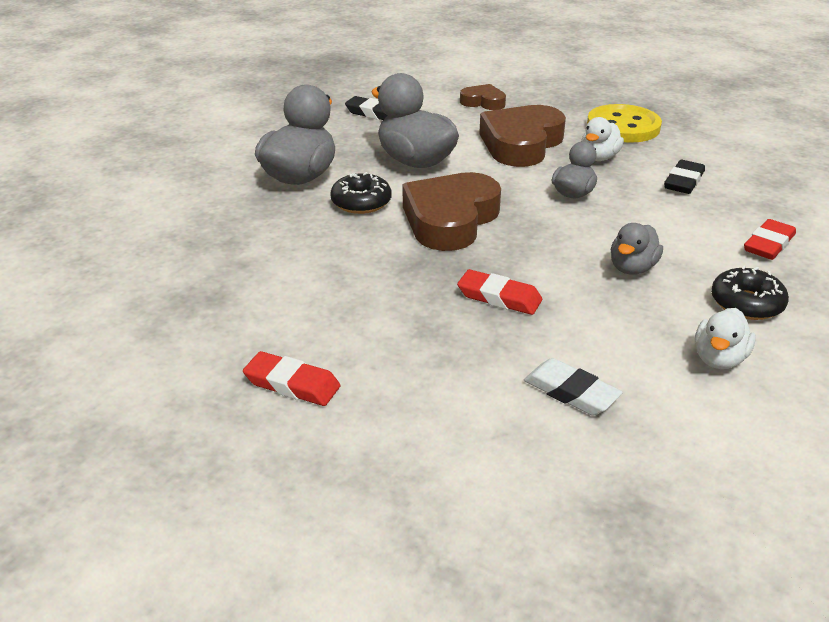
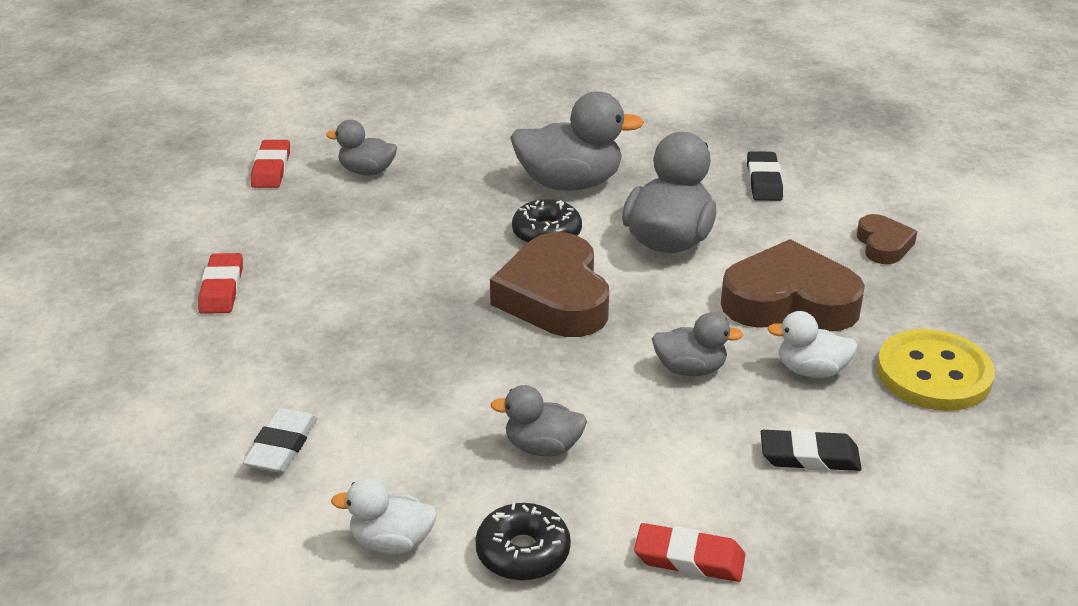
camera: 65 degrees right, 0 degrees up
brown heart [403,172,501,251] -> brown heart turned 105 degrees counterclockwise [490,232,609,337]
red eraser [457,269,542,315] -> red eraser moved to [251,140,290,188]
none -> grey duck [326,120,397,175]

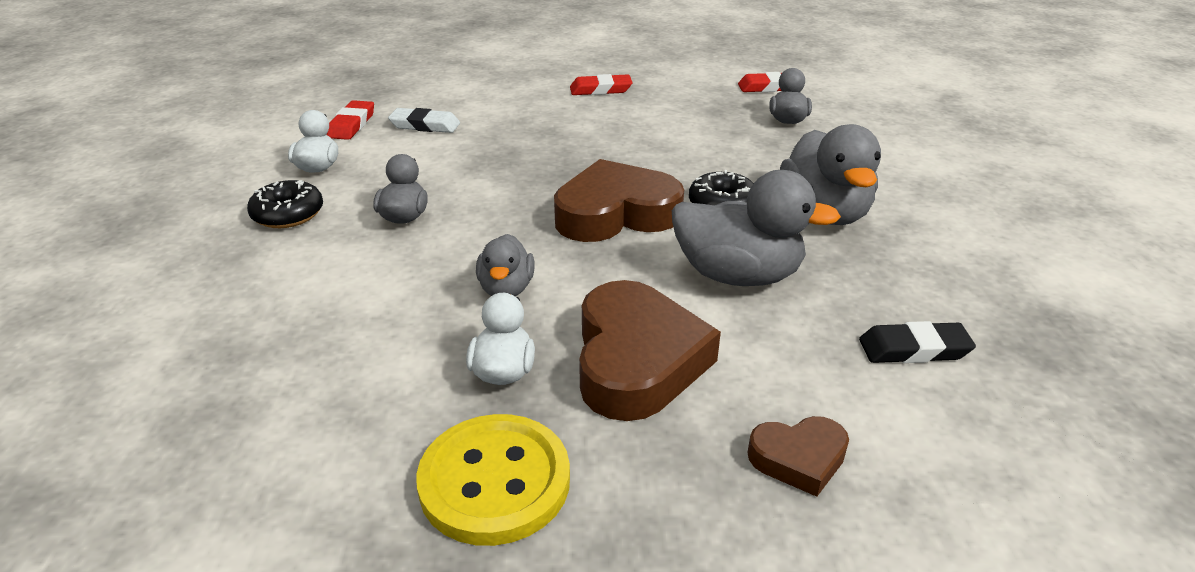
camera: 85 degrees right, 0 degrees up
red eraser [634,523,745,582] -> red eraser moved to [326,100,374,140]
black eraser [761,429,862,471] -> none

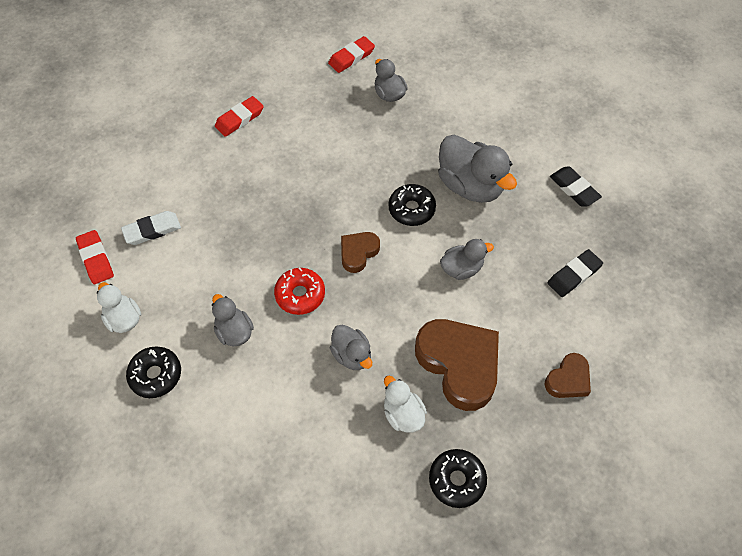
camera: 35 degrees left, 25 degrees up
yellow button [416,414,570,546] -> black donut [429,449,487,508]
brown heart [554,159,684,242] -> brown heart [341,232,380,273], size x0.52
grey duck [672,170,841,286] -> grey duck [440,239,494,280], size x0.56
none -> red donut [274,267,325,315]
none -> black eraser [550,166,602,207]

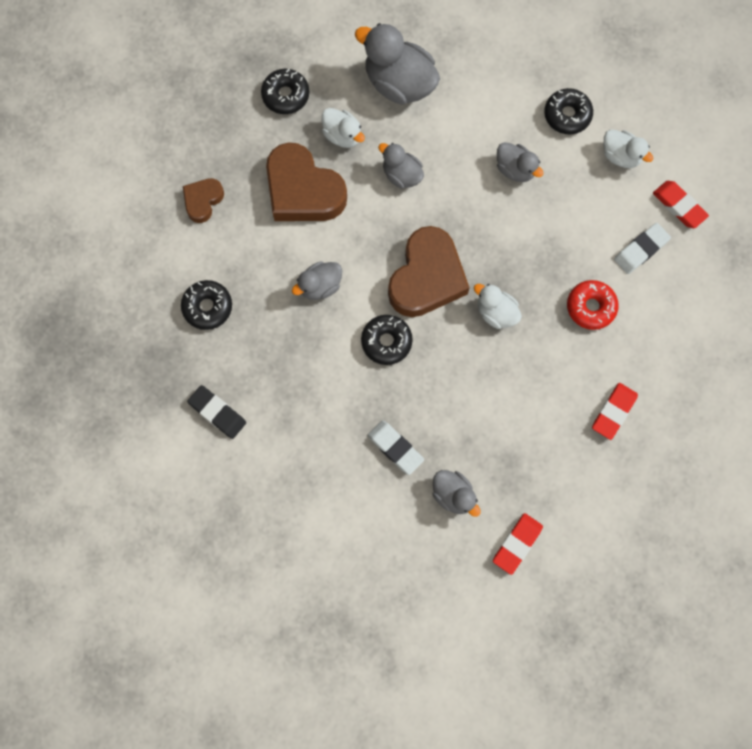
camera: 165 degrees right, 15 degrees up
red donut [274,267,325,315] -> red donut moved to [567,280,619,330]
brown heart [341,232,380,273] -> brown heart [388,226,470,317], size x1.93
grey duck [438,135,517,203] -> grey duck moved to [355,23,440,105]
black eraser [548,249,603,297] -> black donut [181,280,232,330]
none -> white eraser [367,421,424,475]
none -> white duck [474,284,522,329]

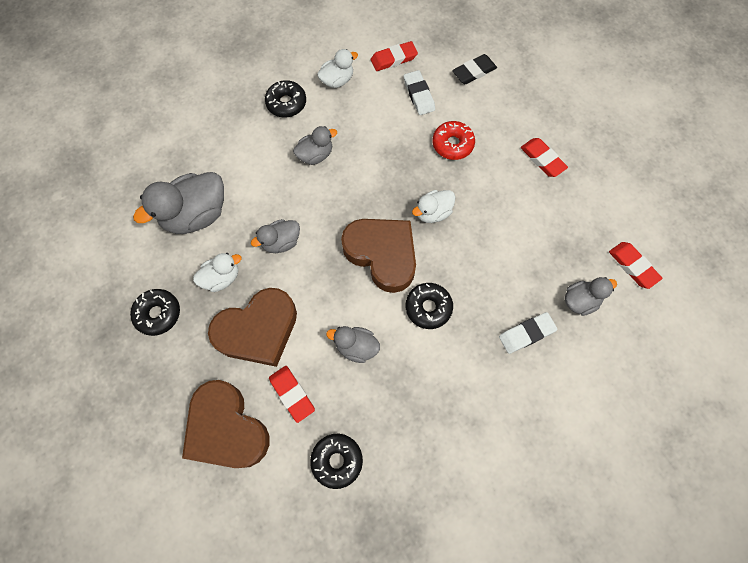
camera: 70 degrees left, 5 degrees down
brown heart [183,178,224,223] -> brown heart [182,380,269,468], size x1.93
black eraser [187,385,246,439] -> black eraser moved to [452,54,497,84]
grey duck [292,261,342,300] -> grey duck turned 120 degrees clockwise [326,326,380,363]
none -> red eraser [269,366,315,423]

